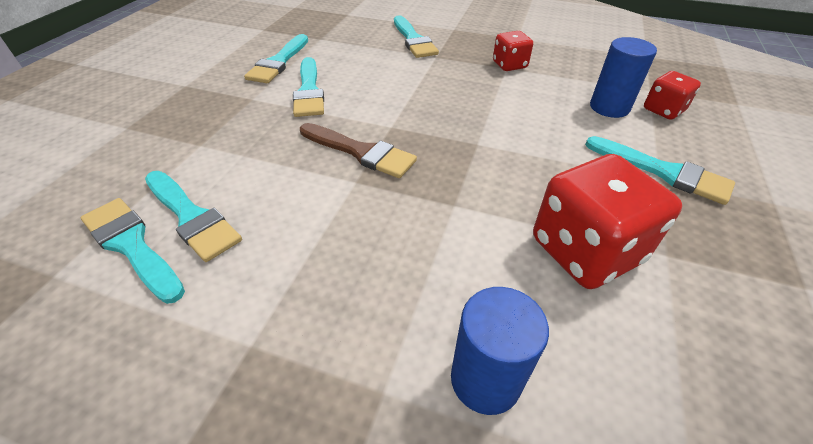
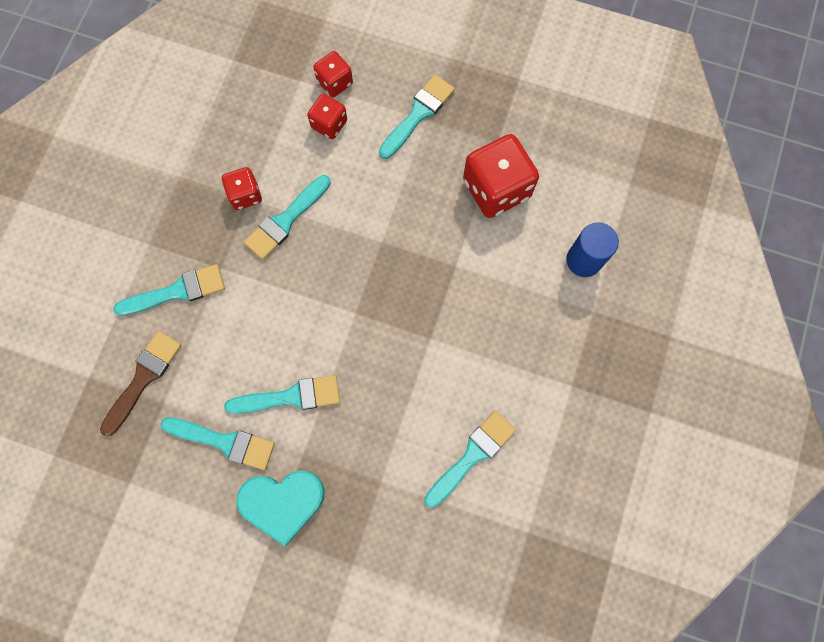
camera: 90 degrees left, 30 degrees up
turquoise brush [81,198,185,304] -> turquoise brush moved to [244,175,331,260]
brown brush [300,123,417,178] -> brown brush moved to [100,331,181,436]
blue cylinder [590,37,657,118] -> red dice [307,94,347,139]
none -> turquoise heart [236,471,325,546]

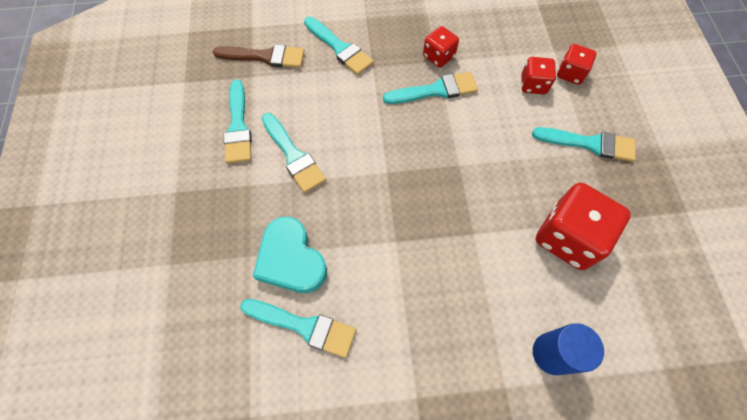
camera: 65 degrees right, 10 degrees down
turquoise heart [236,471,325,546] -> turquoise heart moved to [253,217,327,293]
turquoise brush [244,175,331,260] -> turquoise brush turned 150 degrees clockwise [383,72,478,104]

